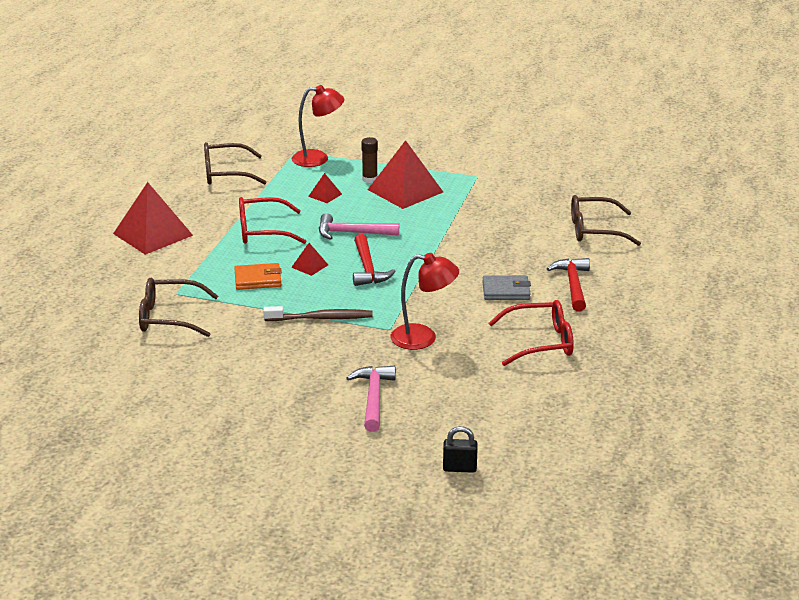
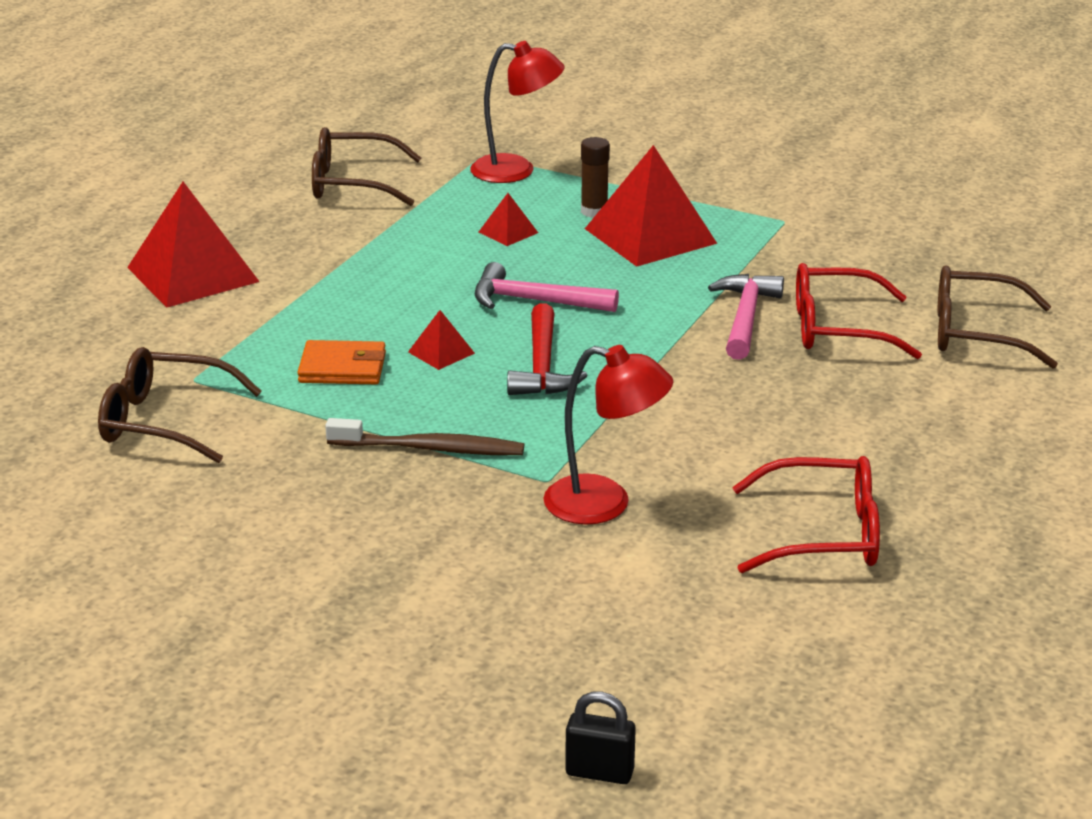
camera: 10 degrees right, 0 degrees up
red glasses [239,197,306,244] -> red glasses moved to [796,263,922,359]
pink hammer [346,366,396,432] -> pink hammer moved to [708,274,784,360]
grey wallet [482,275,531,300] -> none
red hammer [547,258,590,311] -> none

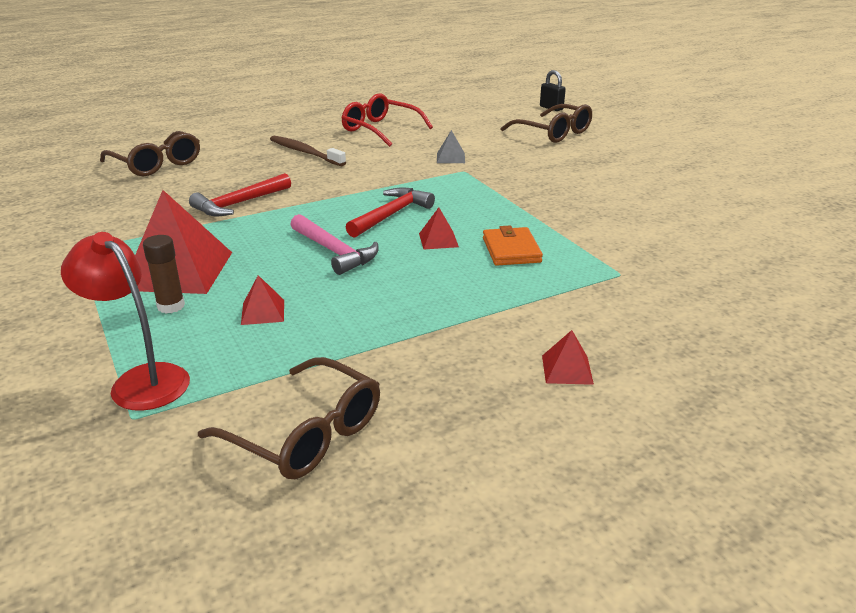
camera: 145 degrees left, 0 degrees up
brown glasses [98,347,262,463] -> brown glasses moved to [501,104,592,143]
red pyramid [127,182,260,308] -> red pyramid [542,330,594,385], size x0.45
orange wallet [297,340,386,384] -> orange wallet turned 45 degrees clockwise [483,225,543,266]
brown toothbrush [325,418,524,455] -> brown toothbrush moved to [270,136,346,166]
red lamp [544,345,673,525] -> grey pyramid [437,130,465,163]
pink hammer [708,274,784,360] -> red hammer [189,173,291,217]
red glasses [796,263,922,359] -> none

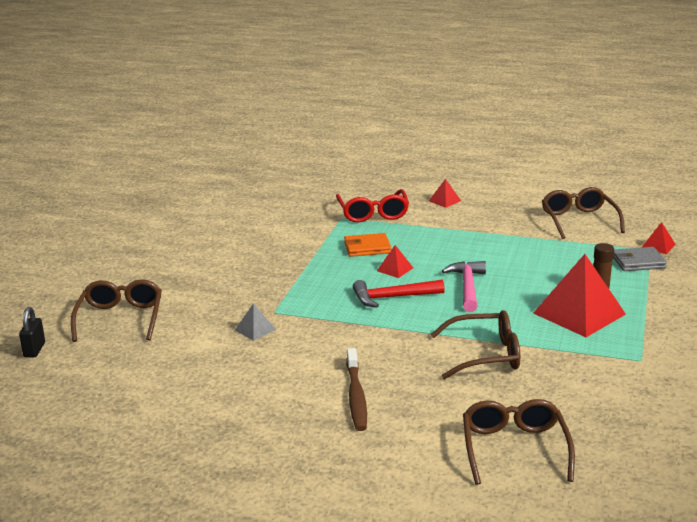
camera: 135 degrees left, 5 degrees down
red lamp [61,232,190,411] -> grey wallet [613,247,667,271]
red hammer [189,173,291,217] -> brown glasses [430,310,520,379]
red pyramid [241,275,284,325] -> red pyramid moved to [642,222,676,254]
red glasses [341,93,433,147] -> red glasses moved to [336,189,409,222]
orange wallet [483,225,543,266] -> orange wallet turned 45 degrees clockwise [344,233,391,257]

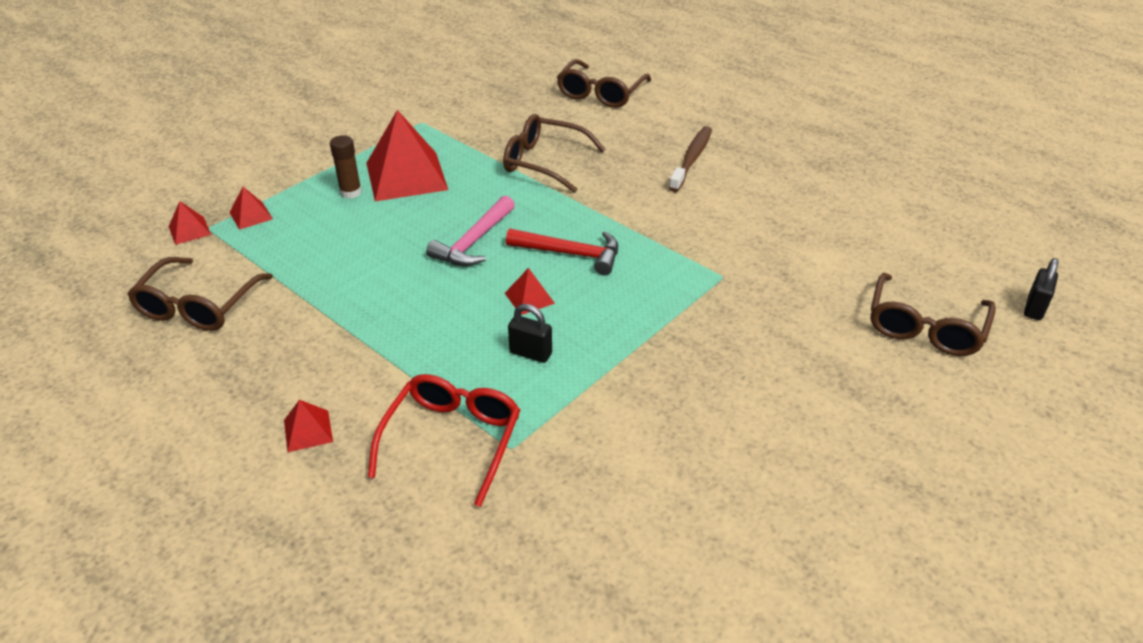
camera: 155 degrees left, 15 degrees up
grey pyramid [235,303,276,341] -> none
orange wallet [344,233,391,257] -> black padlock [508,304,552,363]
grey wallet [613,247,667,271] -> red pyramid [229,187,273,230]

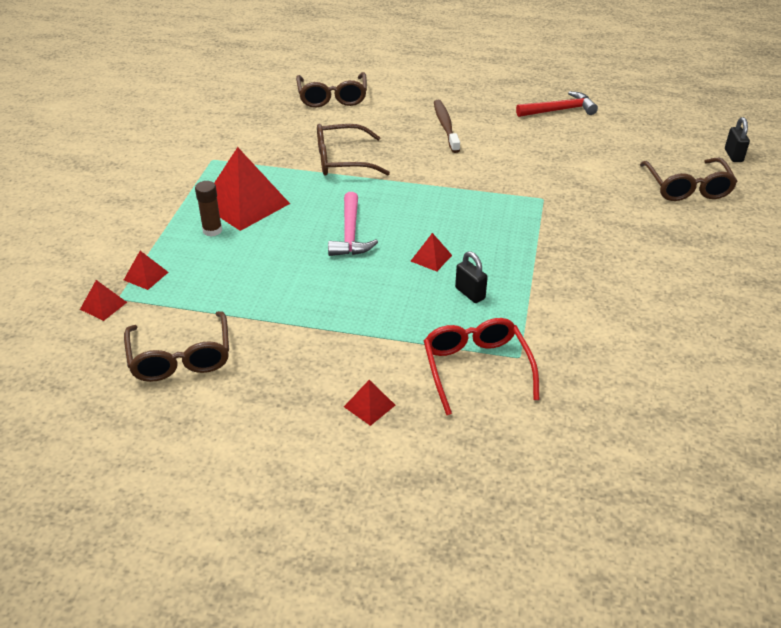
camera: 30 degrees left, 0 degrees up
red hammer [506,229,618,275] -> red hammer moved to [516,91,598,117]
black padlock [508,304,552,363] -> black padlock turned 60 degrees clockwise [455,251,488,303]

